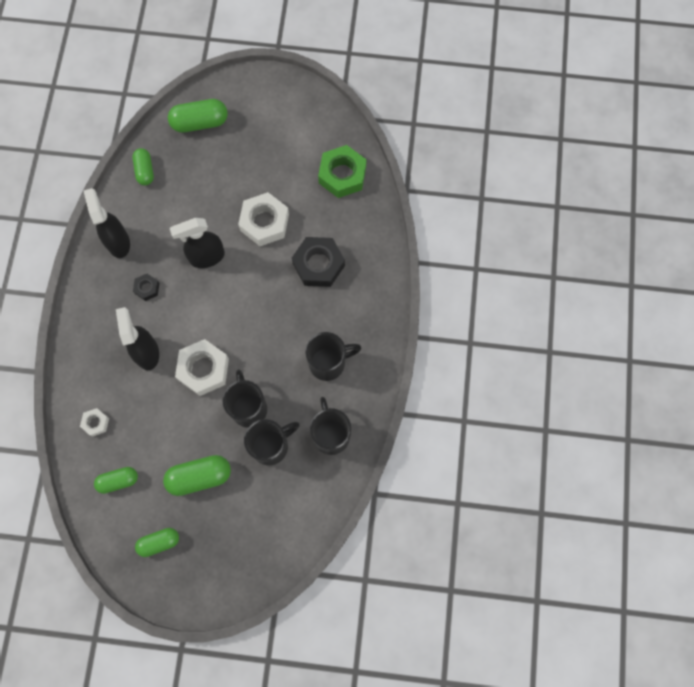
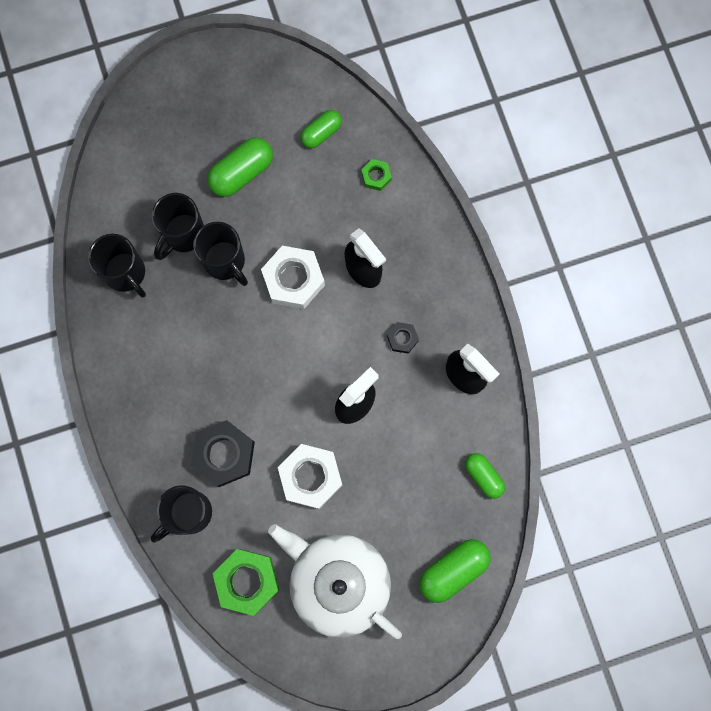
camera: 155 degrees right, 5 degrees up
white nut [80,408,109,437] -> green nut [361,159,392,191]
green capsule [135,528,179,557] -> none
black mug [305,332,361,381] -> black mug moved to [151,485,212,543]
none -> white teapot [268,524,402,640]

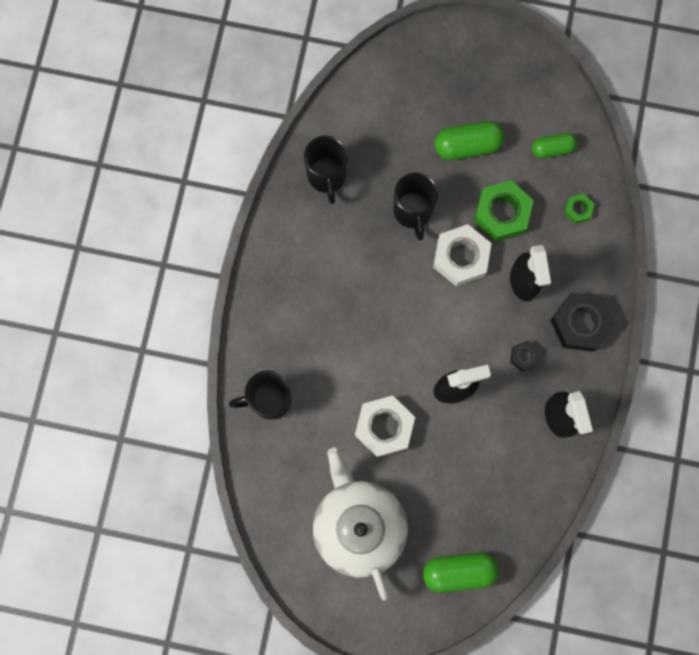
camera: 30 degrees right, 0 degrees up
black mug [152,193,204,260] -> none
black nut [191,420,255,487] -> black nut moved to [550,293,615,352]
green nut [213,549,279,616] -> green nut moved to [474,180,534,242]
green capsule [465,453,505,499] -> none

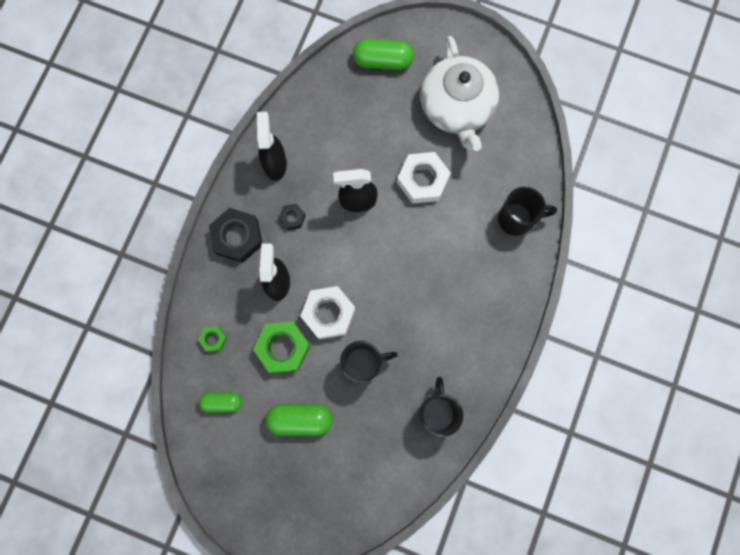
camera: 170 degrees left, 0 degrees up
black mug [393,172,438,241] -> black mug turned 75 degrees clockwise [340,341,398,383]

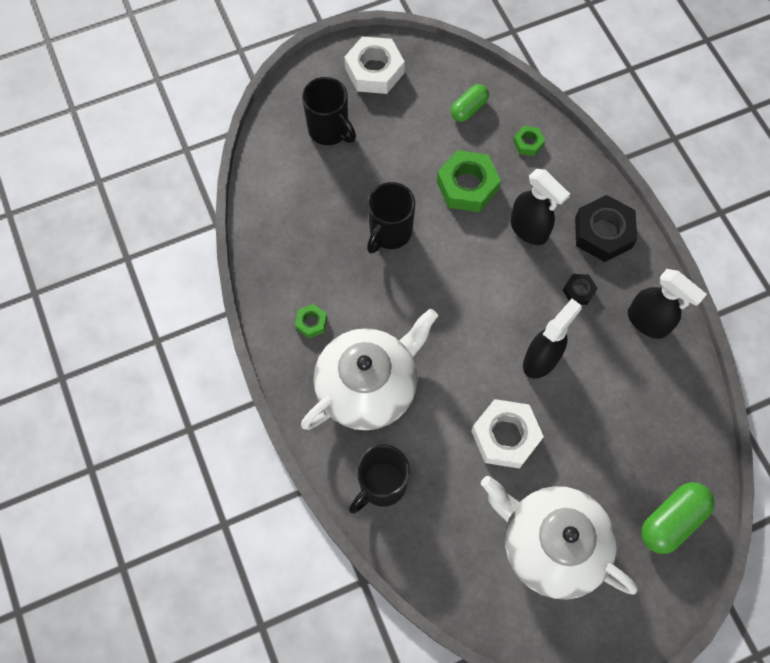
camera: 135 degrees right, 10 degrees down
green capsule [265,404,333,436] -> none
white nut [300,286,356,339] -> white nut moved to [344,36,405,94]
black mug [419,376,463,437] -> black mug moved to [302,77,356,145]
none -> green nut [295,304,327,338]
none -> white teapot [301,309,438,430]

